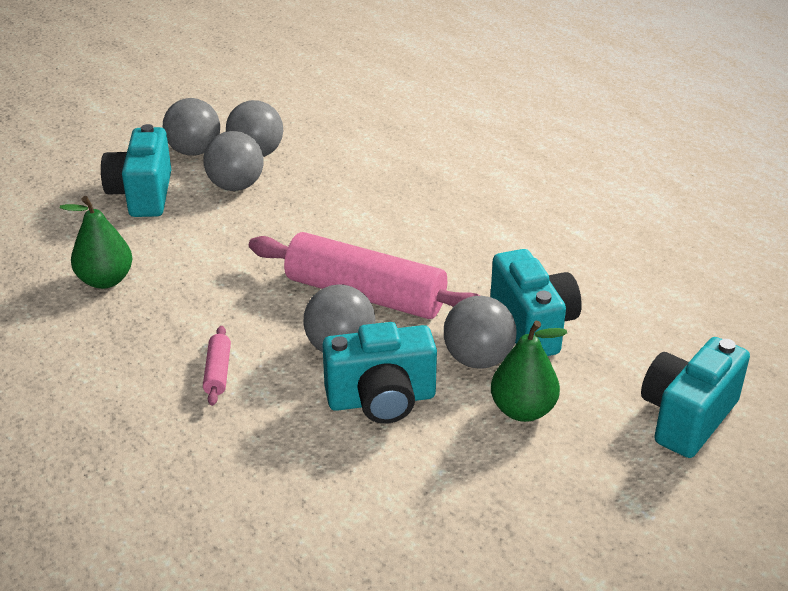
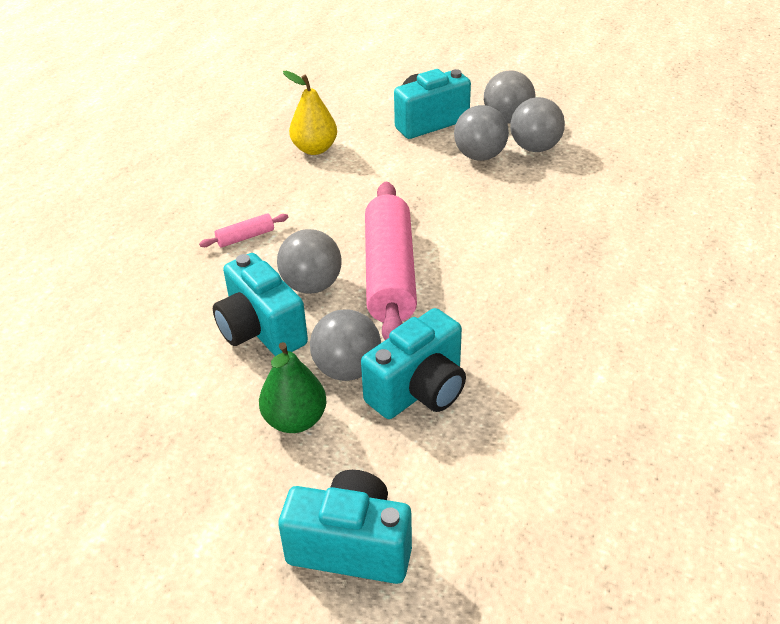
camera: 65 degrees right, 5 degrees up
green pear [60,196,132,289] -> yellow pear [283,71,337,155]

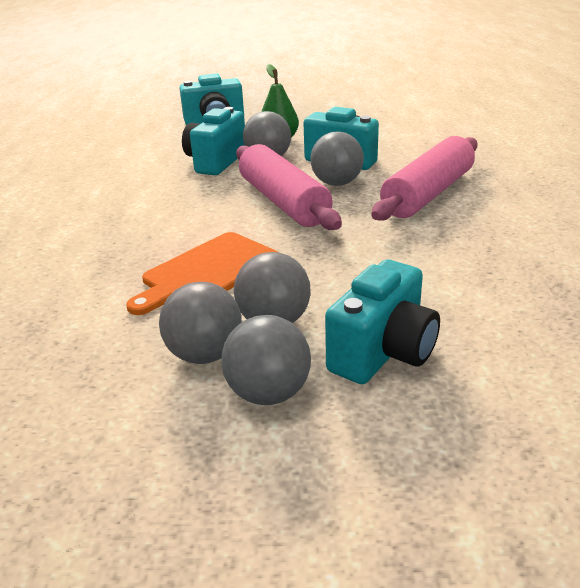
camera: 155 degrees right, 10 degrees down
pink rolling pin [199,213,288,248] -> pink rolling pin [371,136,478,221], size x2.45
yellow pear [283,71,337,155] -> none
none -> orange cutting board [126,232,278,315]

